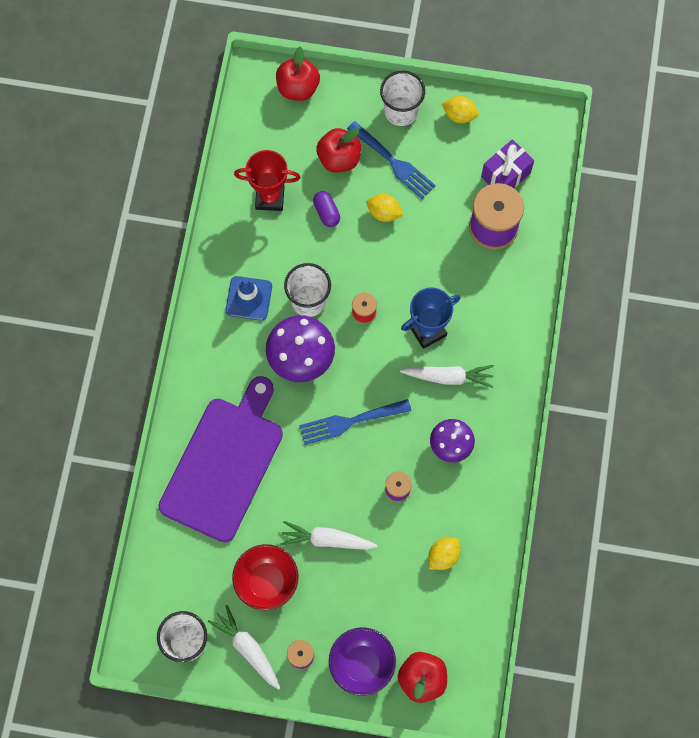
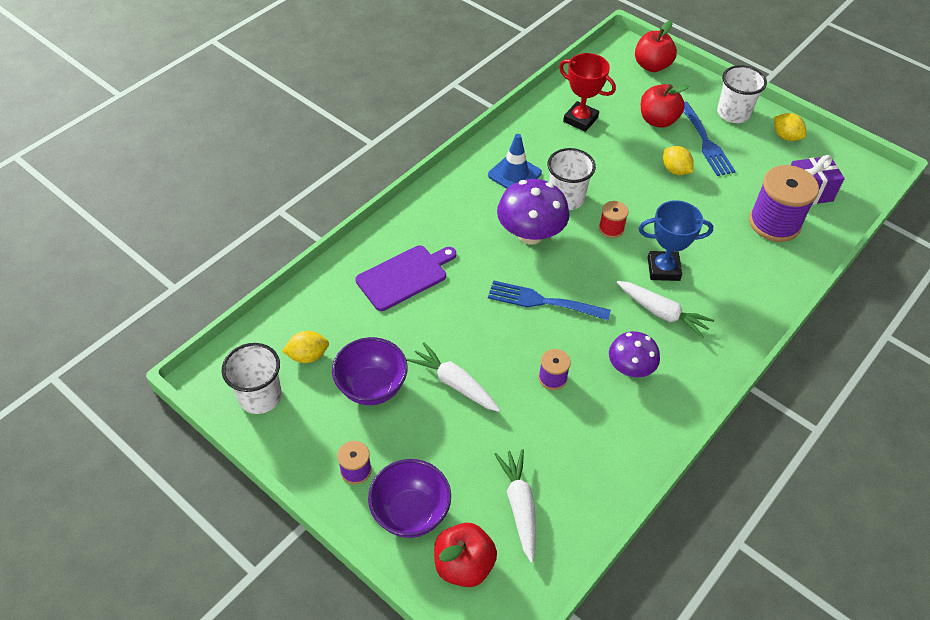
camera: 30 degrees right, 20 degrees down
purple cutting board [158,376,283,543] -> purple cutting board [355,245,456,311], size x0.59
white carrot [208,605,280,689] -> white carrot moved to [494,449,536,563]
red bowl [232,544,299,610] -> purple bowl [332,337,408,405]
purple capsule [313,191,340,227] -> none
yellow lemon [428,538,461,570] -> yellow lemon moved to [282,331,329,363]

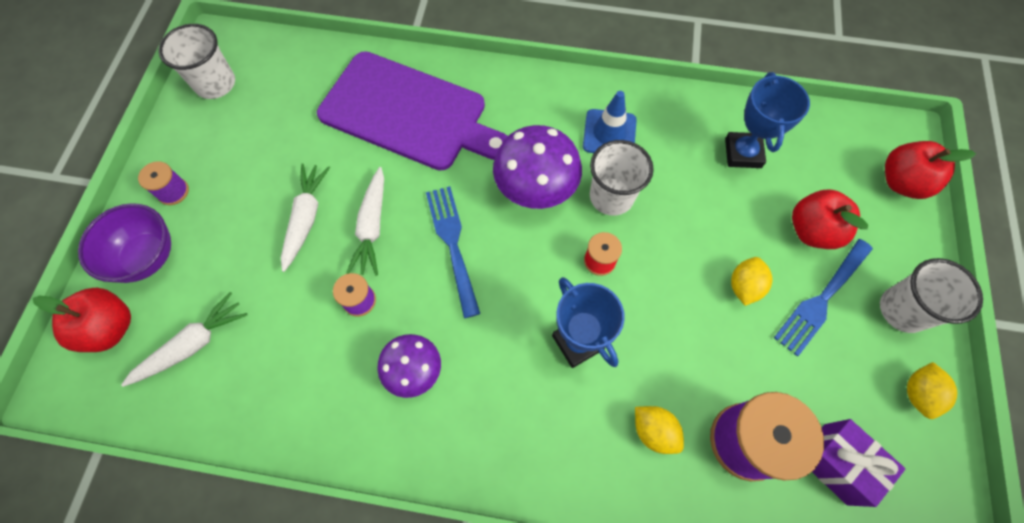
camera: 60 degrees right, 15 degrees up
yellow lemon [282,331,329,363] -> yellow lemon moved to [635,406,684,454]
purple bowl [332,337,408,405] -> none
purple cutting board [355,245,456,311] -> purple cutting board [317,51,508,171], size x1.70
red trophy [559,53,616,132] -> blue trophy [725,72,810,168]
white carrot [617,281,714,339] -> white carrot moved to [346,167,384,276]

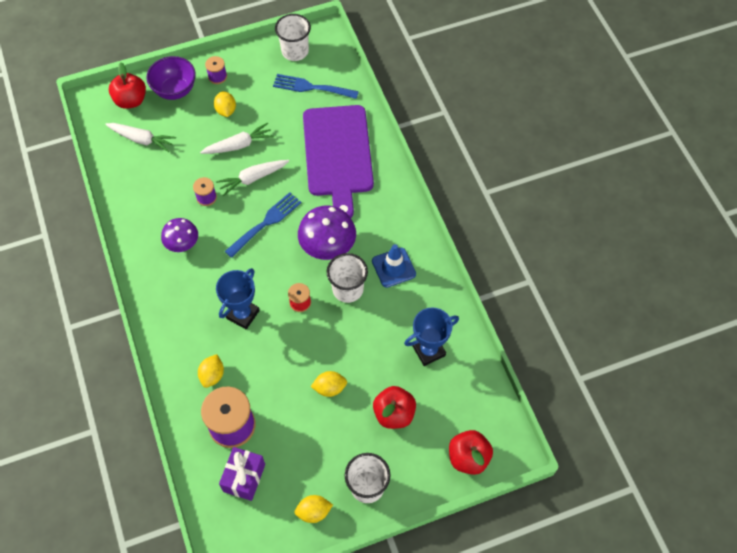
camera: 60 degrees right, 5 degrees down
blue fork [774,239,873,357] -> blue fork moved to [273,74,359,99]
none -> yellow lemon [214,91,236,117]

